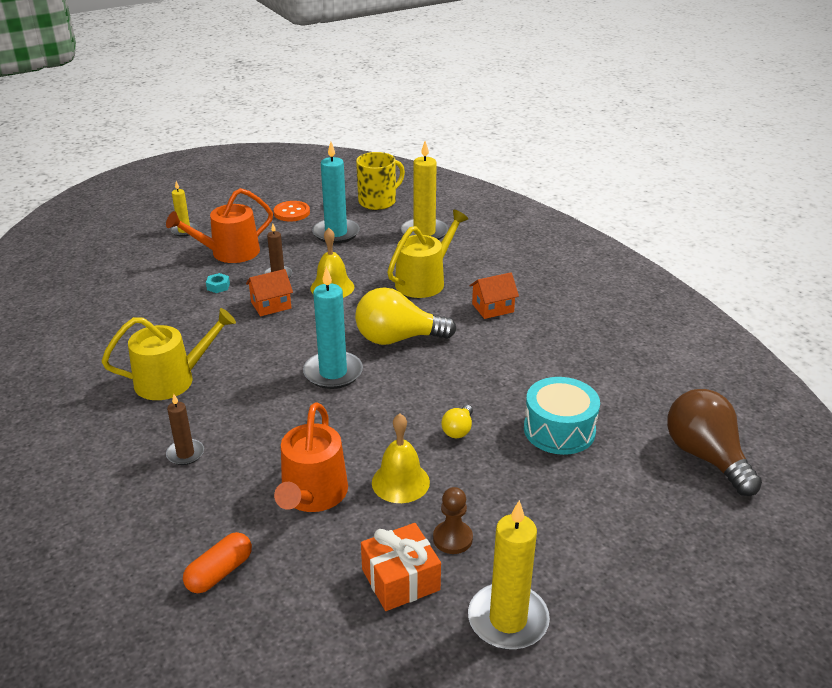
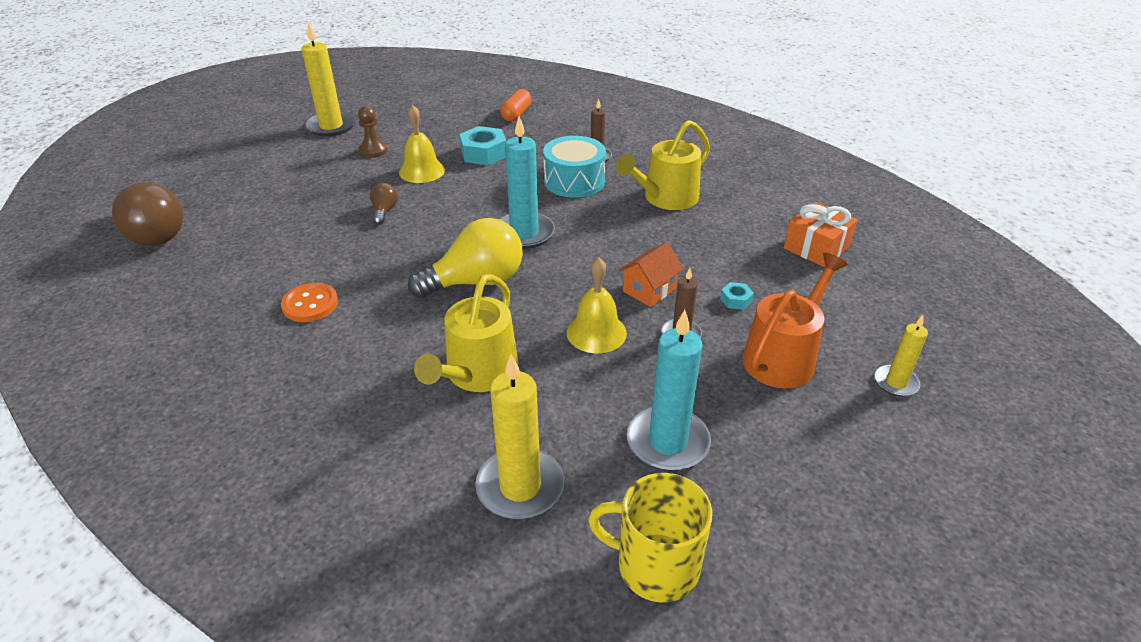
camera: 160 degrees right, 5 degrees up
orange button [273,201,310,221] -> orange button moved to [281,283,338,322]
orange watering can [274,402,348,512] -> turquoise nut [459,126,506,165]
yellow mug [356,152,405,210] -> yellow mug turned 75 degrees clockwise [588,473,713,602]
orange gift [361,523,441,611] -> orange gift moved to [784,202,858,267]
yellow light bulb [442,405,473,438] -> brown light bulb [370,183,398,225]
orange house [470,272,519,319] -> none
turquoise drum [524,377,600,455] -> turquoise drum moved to [543,136,606,198]

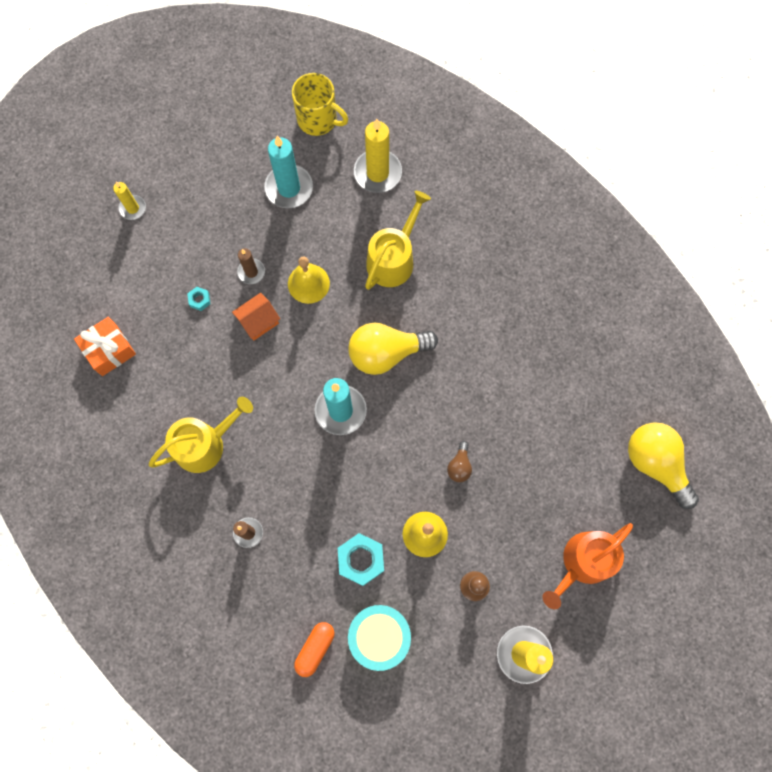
camera: 170 degrees left, 35 degrees up
brown light bulb [112,182,184,246] -> yellow light bulb [628,422,699,509]
orange button [281,283,338,322] -> none
turquoise drum [543,136,606,198] -> turquoise drum moved to [348,605,411,671]
orange watering can [742,253,848,388] -> orange watering can moved to [542,523,633,609]

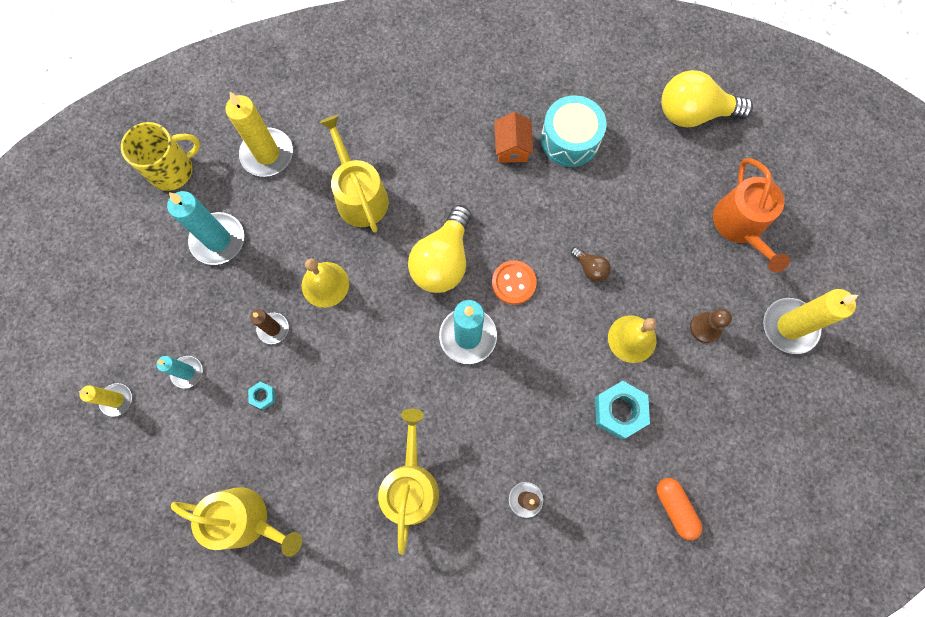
camera: 55 degrees left, 0 degrees up
orange gift [74,317,136,376] -> yellow watering can [171,487,302,557]
orange house [232,293,280,340] -> orange house moved to [494,112,533,163]
turquoise drum [348,605,411,671] -> turquoise drum moved to [541,95,607,167]
none -> turquoise candle [156,356,203,388]
none -> orange button [492,260,537,305]

